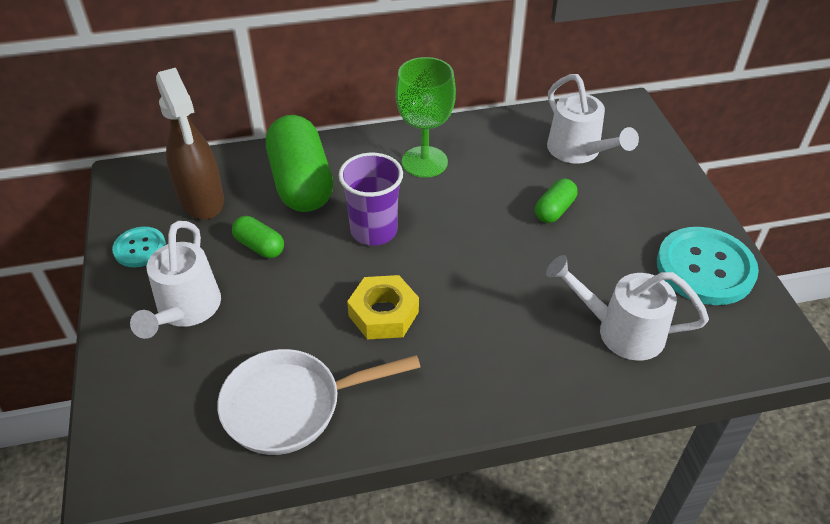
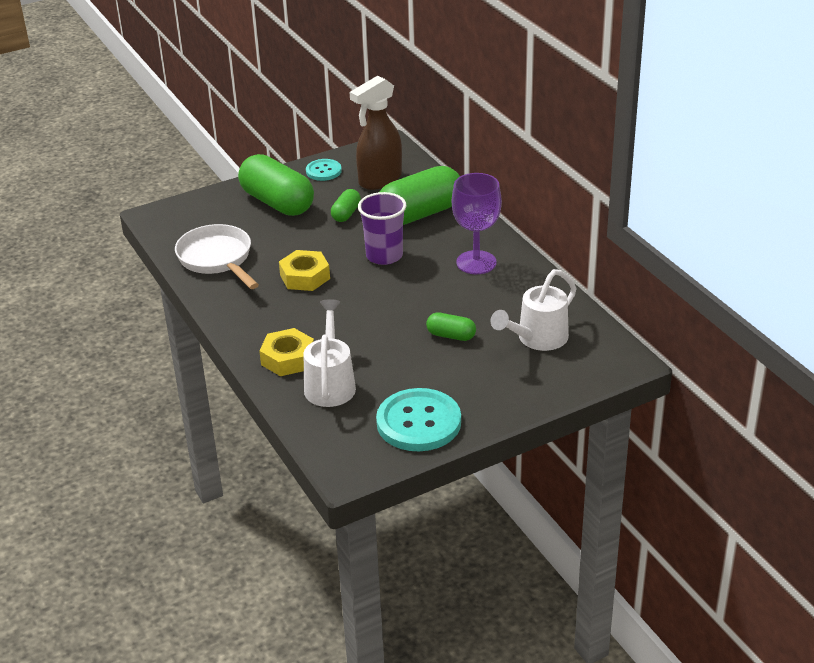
camera: 75 degrees right, 10 degrees down
white watering can [130,221,221,339] -> green capsule [238,154,314,216]
green goblet [395,57,456,178] -> purple goblet [452,173,502,274]
none -> yellow nut [259,328,314,376]

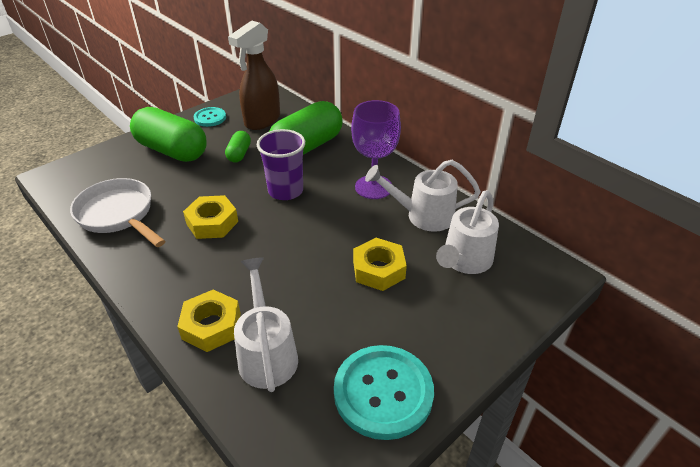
camera: 15 degrees left, 5 degrees up
green capsule [426,312,476,341] -> yellow nut [353,238,407,291]
none -> white watering can [365,160,481,232]

